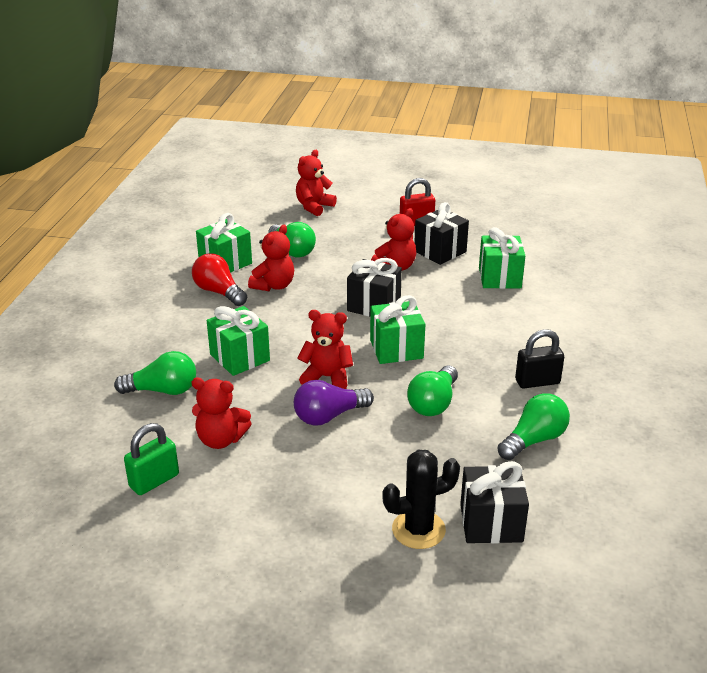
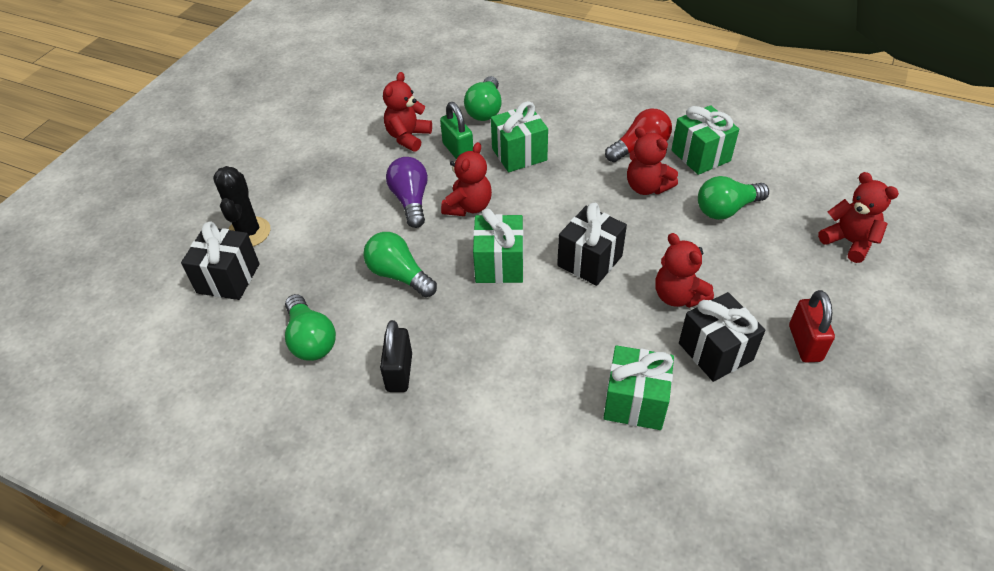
camera: 105 degrees right, 15 degrees up
green padlock [124,423,179,495] -> green padlock moved to [440,102,473,159]

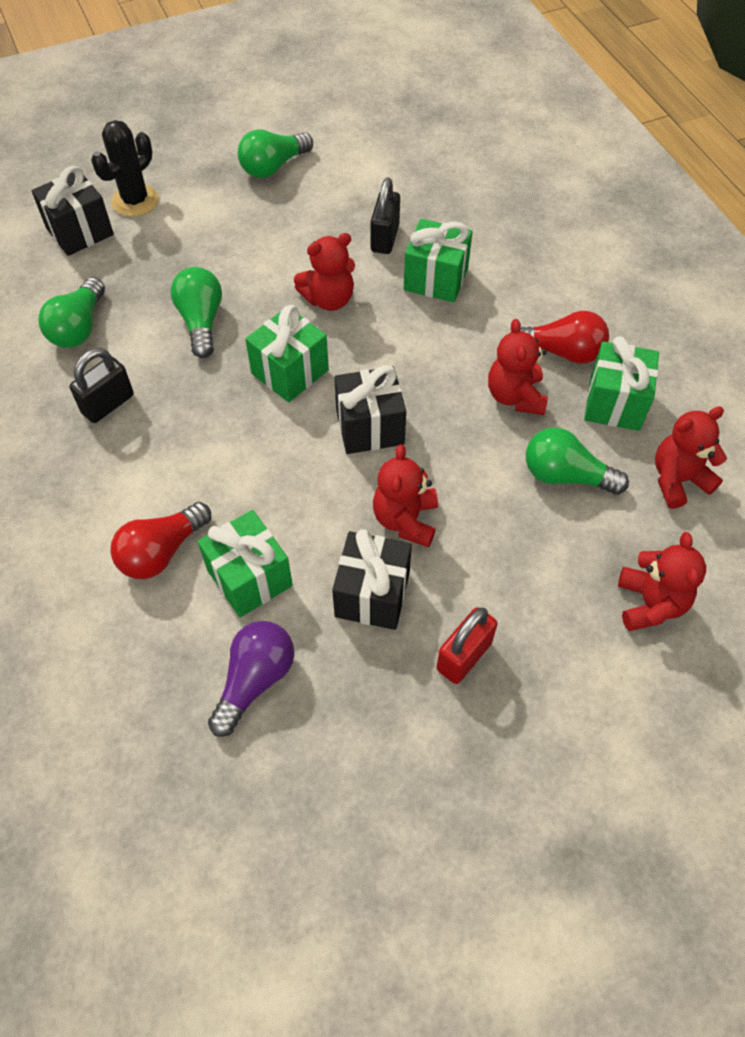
camera: 40 degrees right, 10 degrees up
red teddy bear [383,72,432,152] -> red teddy bear moved to [655,406,727,509]
purple light bulb [386,157,428,228] -> purple light bulb moved to [208,621,294,737]
green padlock [440,102,473,159] -> black padlock [371,177,400,254]
green light bulb [464,76,502,121] -> green light bulb moved to [238,129,313,178]
none -> red light bulb [110,502,211,579]

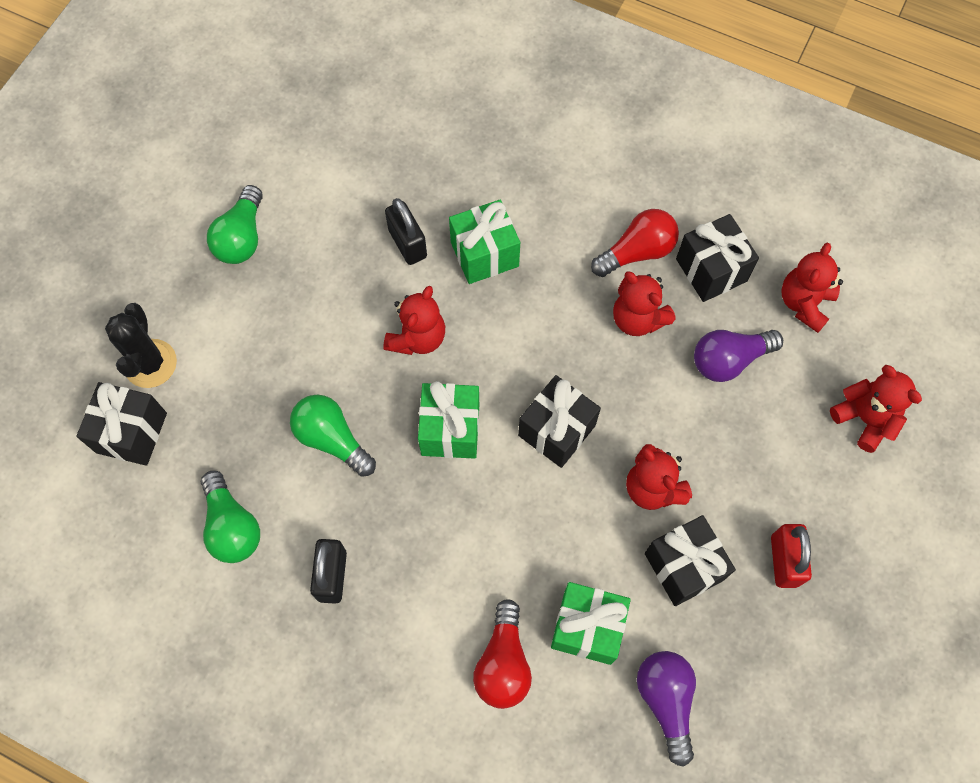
camera: 40 degrees left, 10 degrees up
green light bulb [526,428,629,495] -> purple light bulb [694,330,783,382]
green gift [584,336,659,431] -> black gift [676,214,759,302]

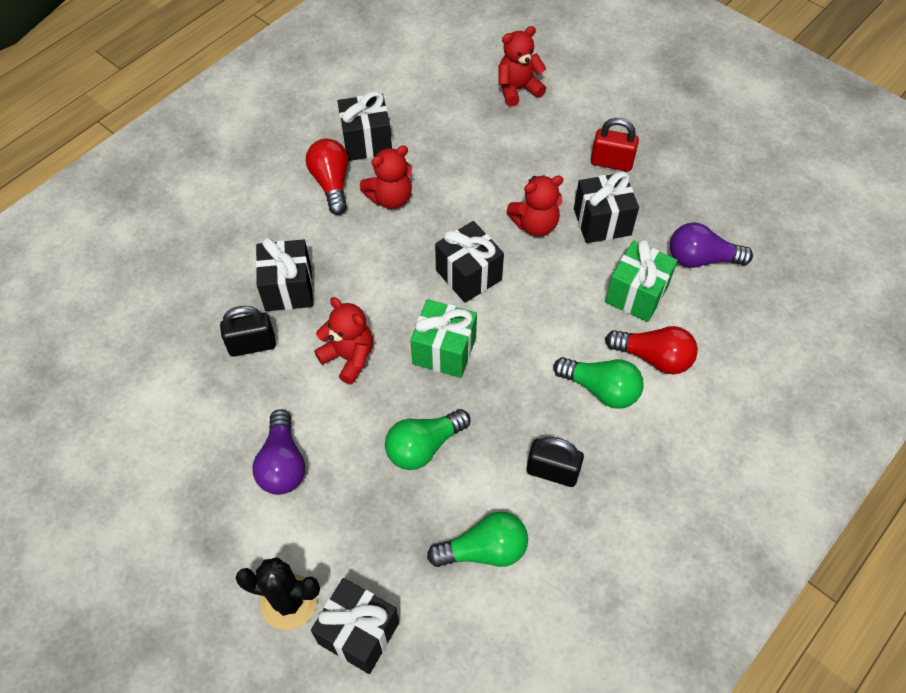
camera: 75 degrees left, 10 degrees down
green light bulb [207,185,263,264] -> green light bulb moved to [553,357,644,409]
green gift [449,200,520,284] -> black gift [256,237,313,311]
purple light bulb [694,330,783,382] -> purple light bulb moved to [253,409,305,495]
red teddy bear [781,242,843,333] -> none

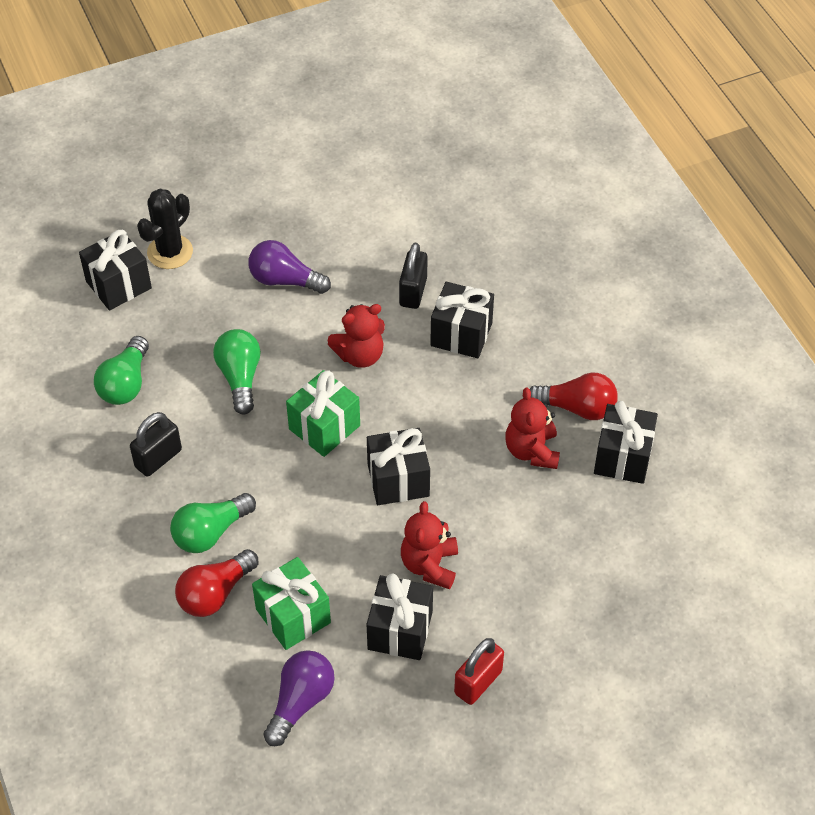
camera: 115 degrees right, 5 degrees down
red teddy bear [498,26,547,107] -> none

